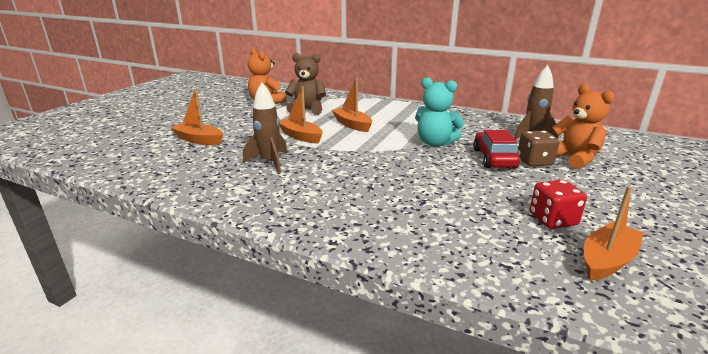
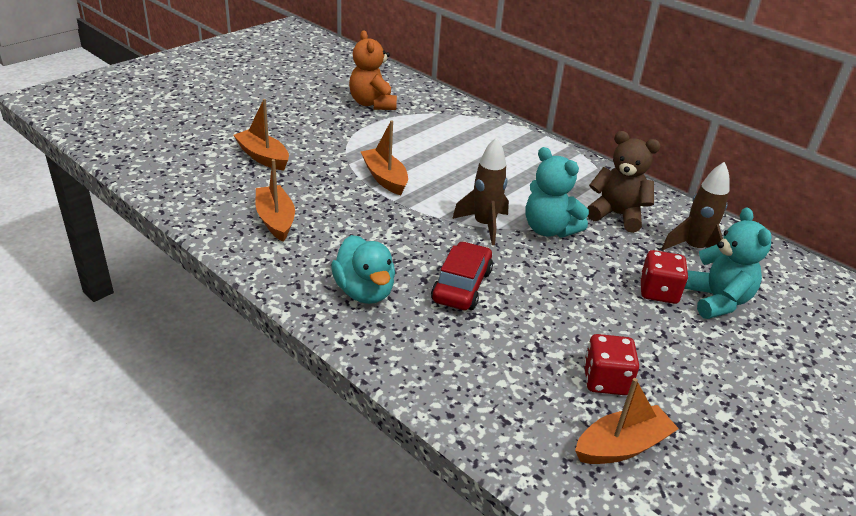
camera: 15 degrees right, 10 degrees up
brown rocket [243,83,288,173] -> brown rocket moved to [452,137,509,245]
brown teddy bear [285,53,326,115] -> brown teddy bear moved to [587,131,661,233]
orange boat [332,78,372,132] -> orange boat moved to [256,159,295,242]
red car [473,130,520,168] -> red car moved to [431,241,493,310]
brown dice [517,131,560,166] -> red dice [640,250,688,304]
orange teddy bear [551,84,615,169] -> turquoise teddy bear [684,207,772,319]
none -> turquoise duck [331,235,395,304]

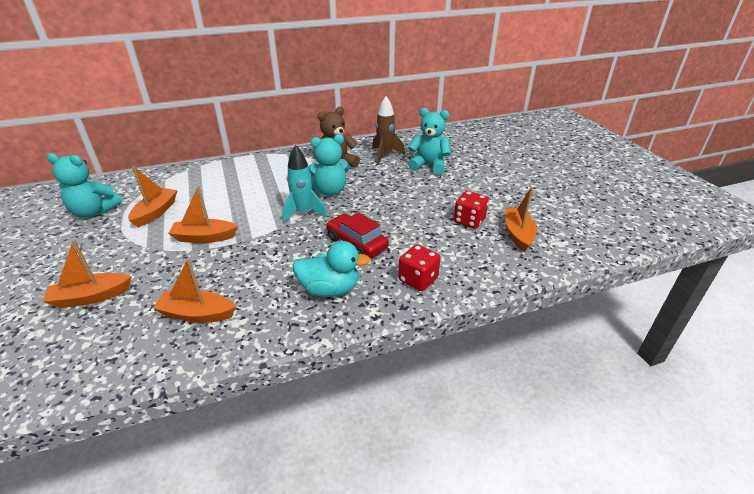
camera: 60 degrees left, 0 degrees up
orange teddy bear [349,30,397,110] -> turquoise teddy bear [47,153,122,217]
brown rocket [452,137,509,245] -> turquoise rocket [282,145,327,223]
red dice [640,250,688,304] -> red dice moved to [398,244,440,291]
none -> orange boat [128,167,177,227]

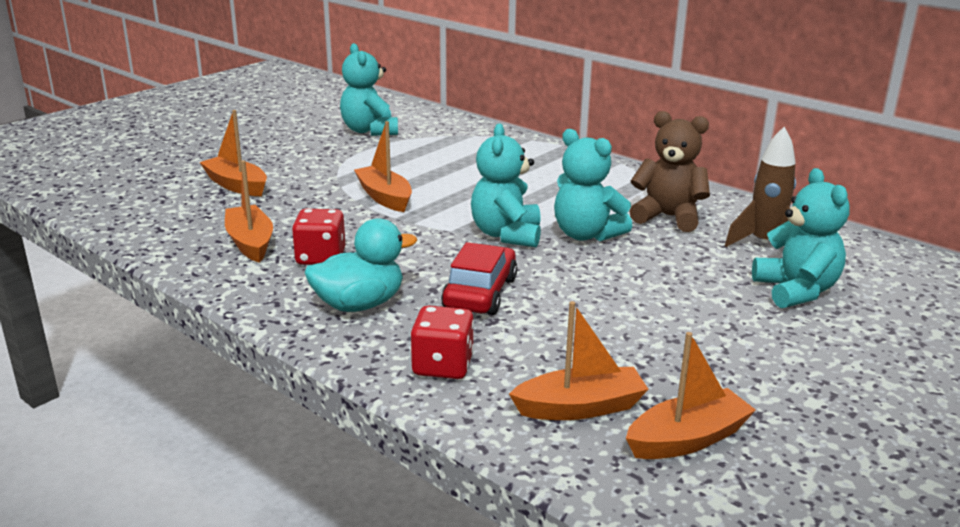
camera: 60 degrees right, 10 degrees down
orange boat [128,167,177,227] -> orange boat moved to [509,301,648,420]
turquoise rocket [282,145,327,223] -> turquoise teddy bear [471,124,541,247]
turquoise duck [292,241,371,297] -> turquoise duck turned 90 degrees counterclockwise [305,218,417,312]
red dice [454,191,489,229] -> red dice moved to [292,209,345,265]

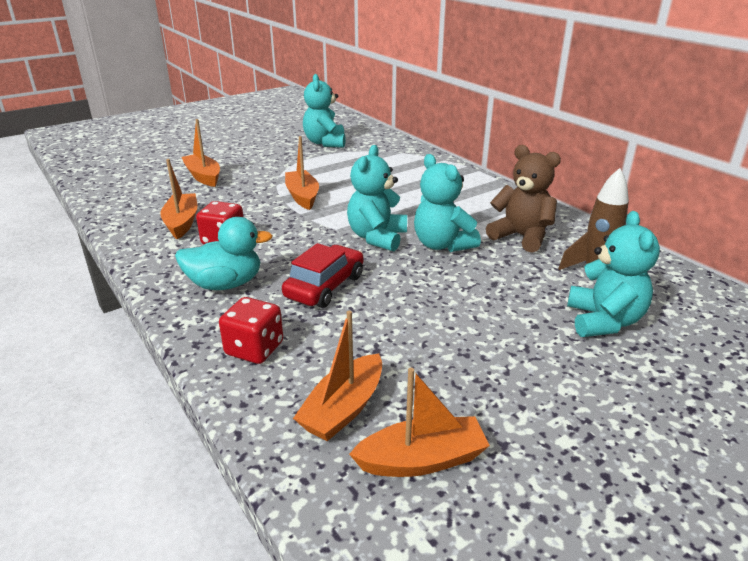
camera: 15 degrees right, 5 degrees up
orange boat [509,301,648,420] -> orange boat turned 120 degrees clockwise [293,311,382,441]

